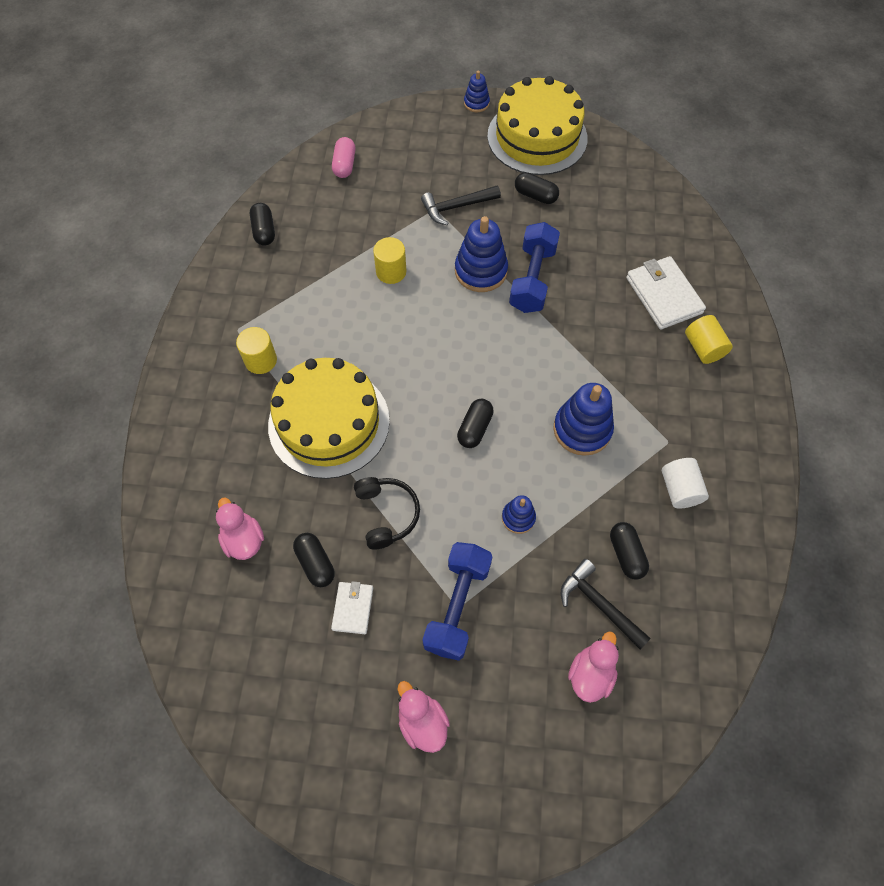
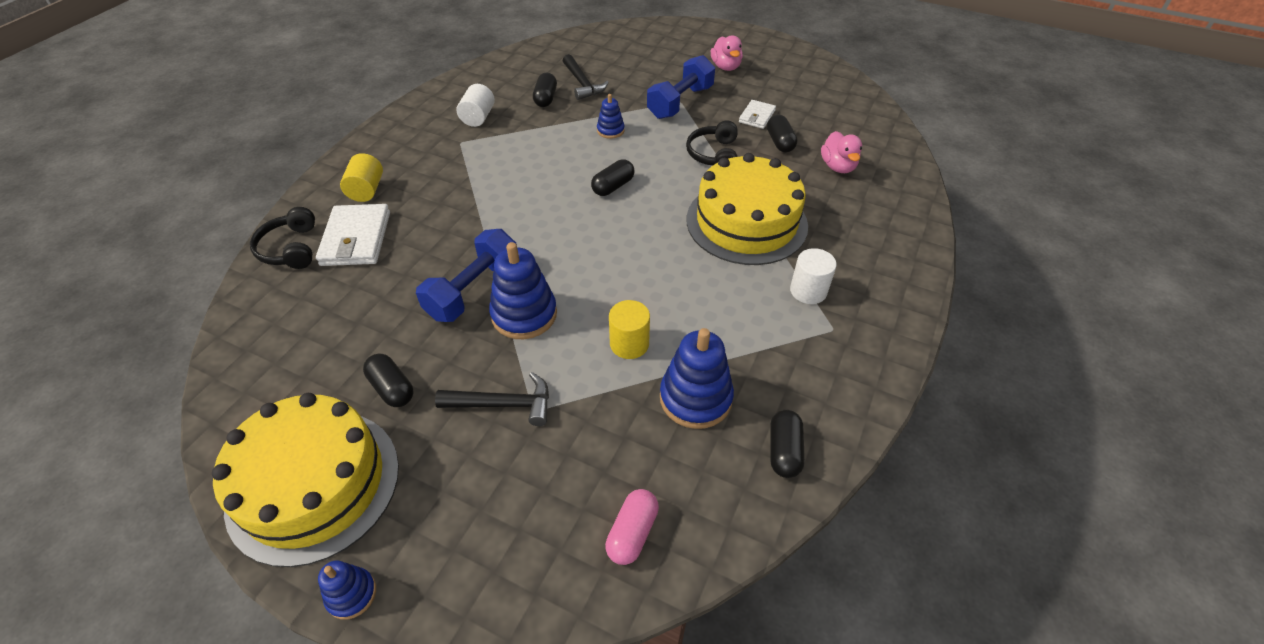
camera: 160 degrees left, 15 degrees down
yellow cylinder [236,327,277,374] -> white cylinder [790,248,837,304]
blue stacking toy [553,383,614,456] -> blue stacking toy moved to [660,328,734,429]
pink duck [568,631,619,703] -> none
none -> black headphones [250,207,315,269]

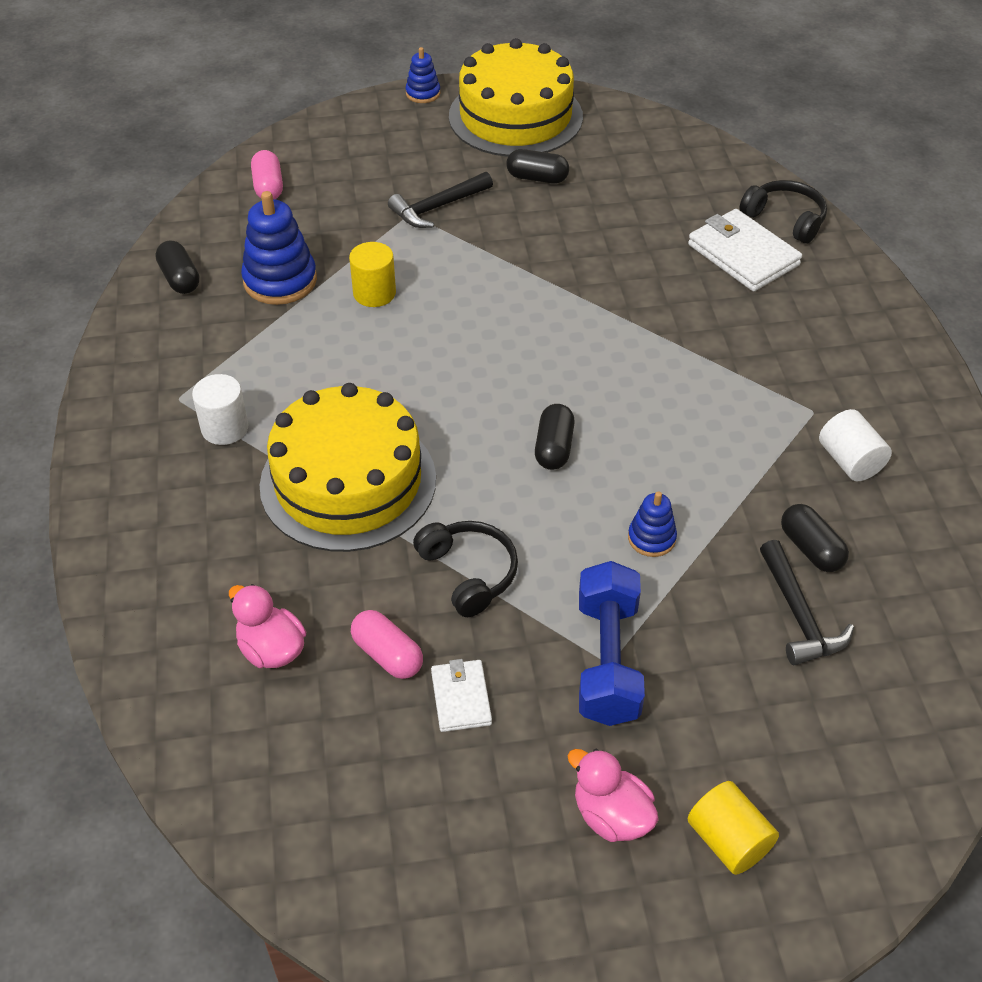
camera: 145 degrees right, 0 degrees up
yellow cylinder [340,153,383,202] -> yellow cylinder moved to [687,781,779,875]
blue dumbbell [416,229,517,322] -> none
blue stacking toy [489,242,557,339] -> none
black hammer [563,54,609,100] -> black hammer turned 135 degrees counterclockwise [760,540,854,665]
black capsule [767,115,798,152] -> pink capsule [351,610,423,679]

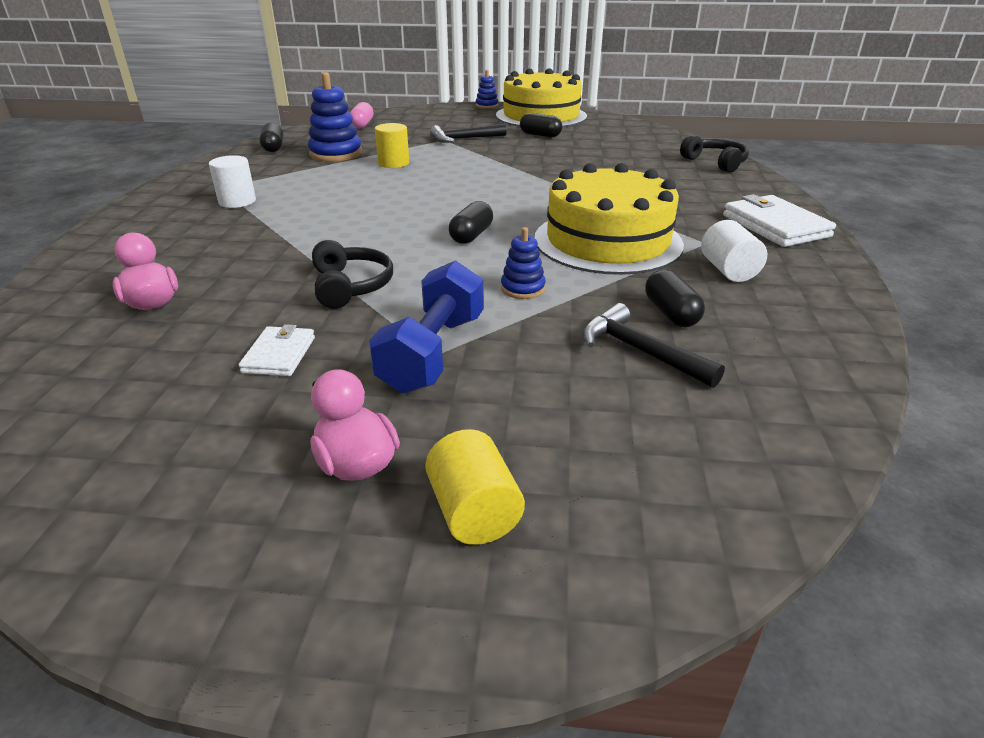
camera: 15 degrees right, 15 degrees down
yellow cake [260,383,436,552] -> yellow cake moved to [535,163,684,275]
pink capsule [351,610,423,679] -> none
white wallet [688,209,802,292] -> white wallet moved to [723,194,836,247]
black hammer [760,540,854,665] -> black hammer turned 135 degrees clockwise [583,303,725,388]

